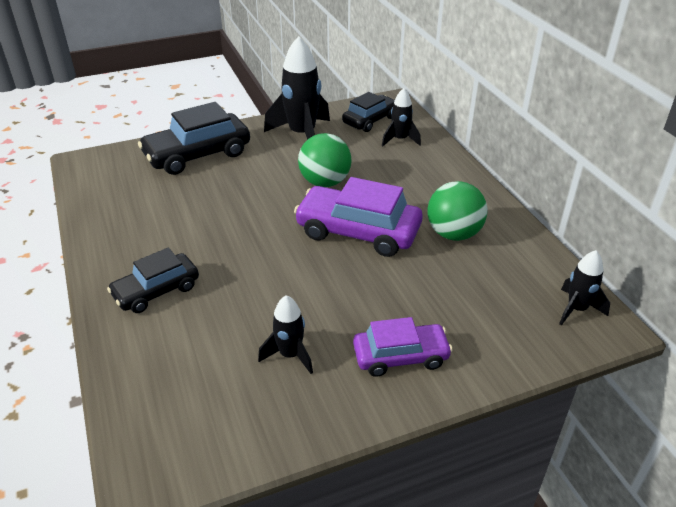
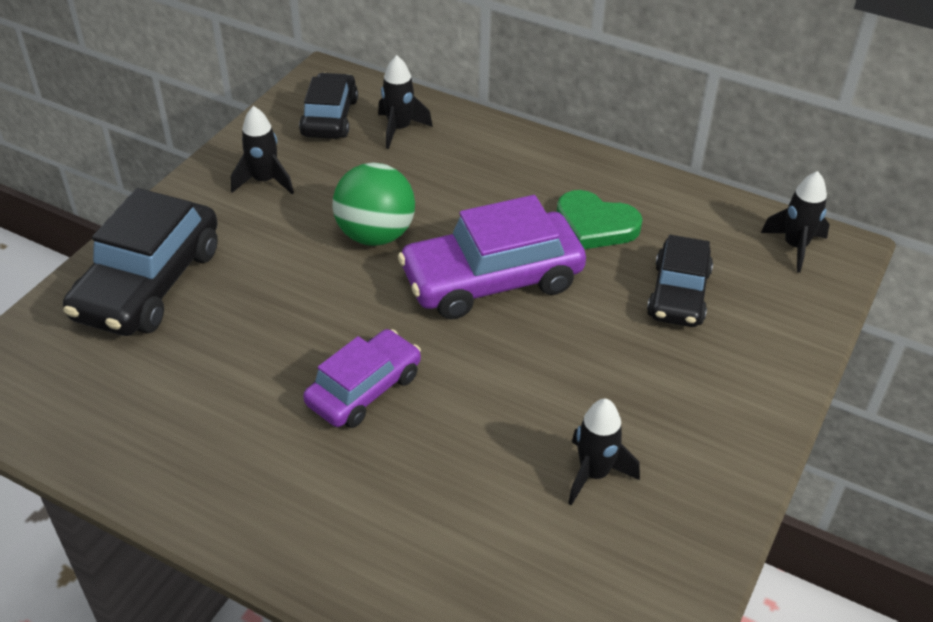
camera: 40 degrees left, 5 degrees up
black car [107,248,199,313] -> black car moved to [647,235,713,327]
black rocket [264,36,330,140] -> black rocket [231,106,294,194], size x0.55
purple car [353,317,453,377] -> purple car moved to [303,329,421,428]
green ball [428,181,487,241] -> green heart [557,190,643,249]

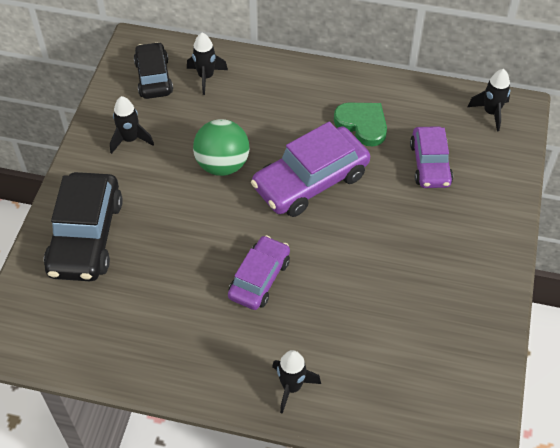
camera: 15 degrees left, 10 degrees up
green heart [557,190,643,249] -> green heart turned 150 degrees counterclockwise [334,103,387,147]
black rocket [568,399,640,505] -> black rocket moved to [272,350,321,414]
black car [647,235,713,327] -> purple car [410,126,453,188]

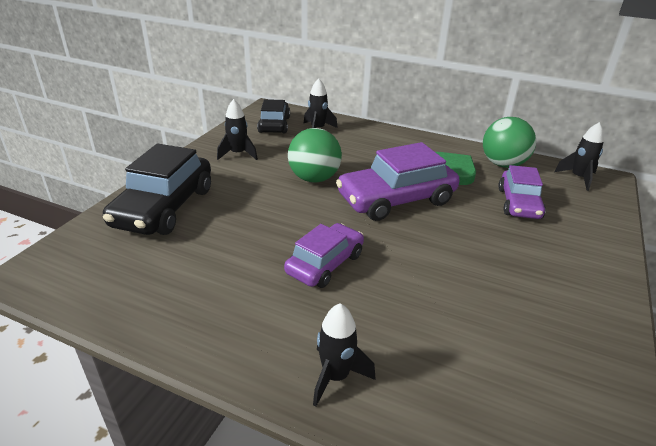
camera: 10 degrees right, 20 degrees down
none -> green ball [483,117,536,168]

